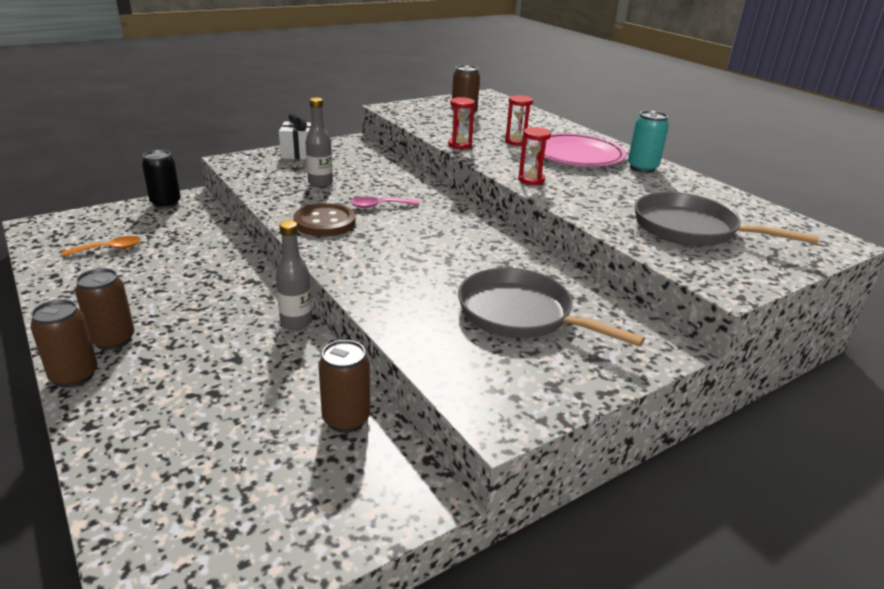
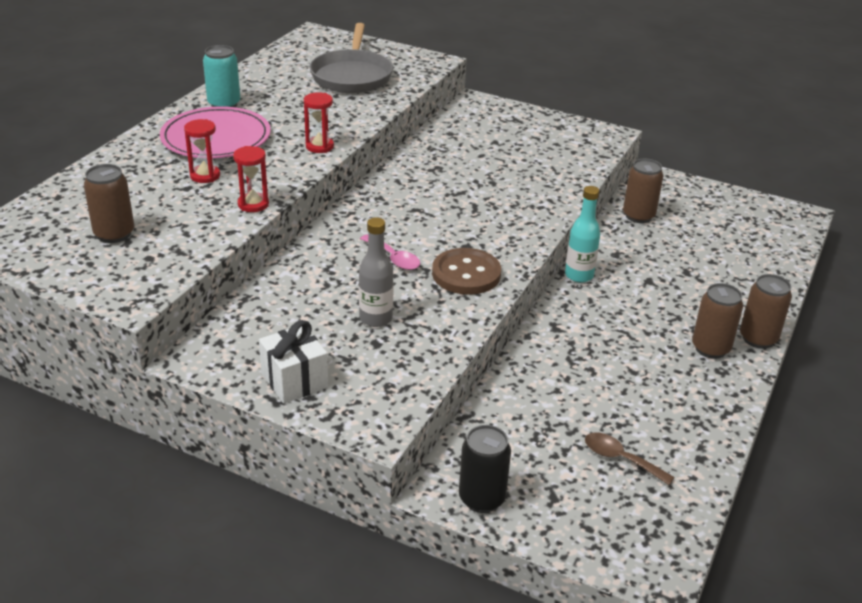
camera: 120 degrees left, 5 degrees up
orange spoon [62,236,141,257] -> brown spoon [585,432,675,485]
grey bottle [276,221,313,330] -> turquoise bottle [565,186,600,283]
grey pan [458,268,645,347] -> none

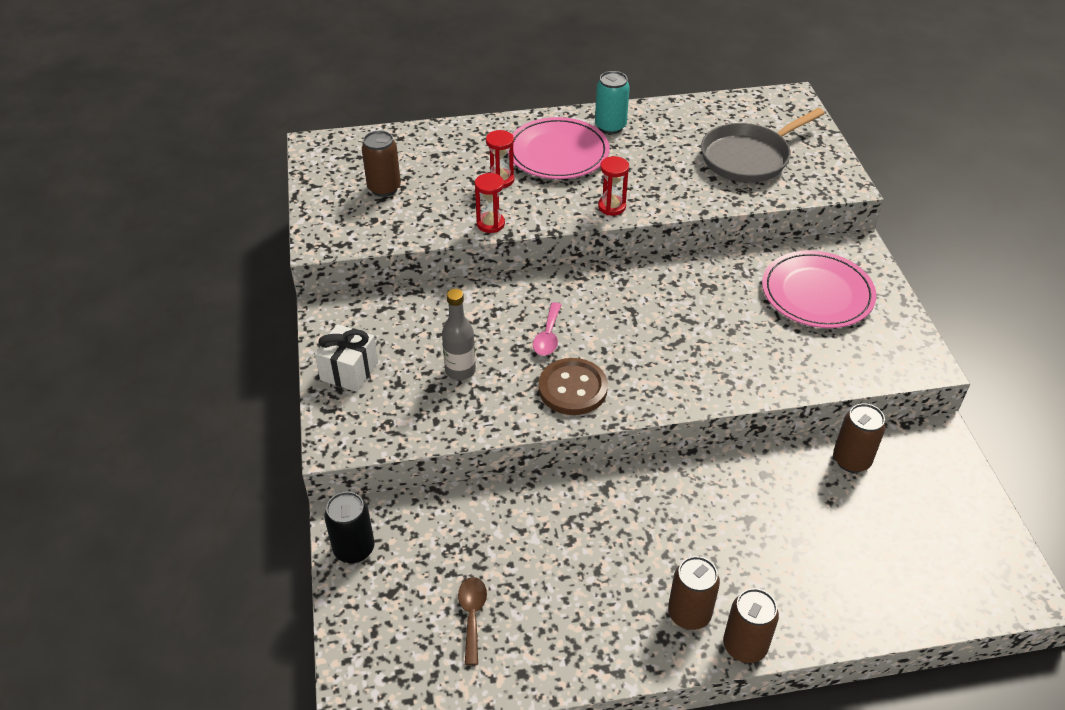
camera: 55 degrees right, 10 degrees up
turquoise bottle [565,186,600,283] -> none
none -> pink plate [762,250,876,328]

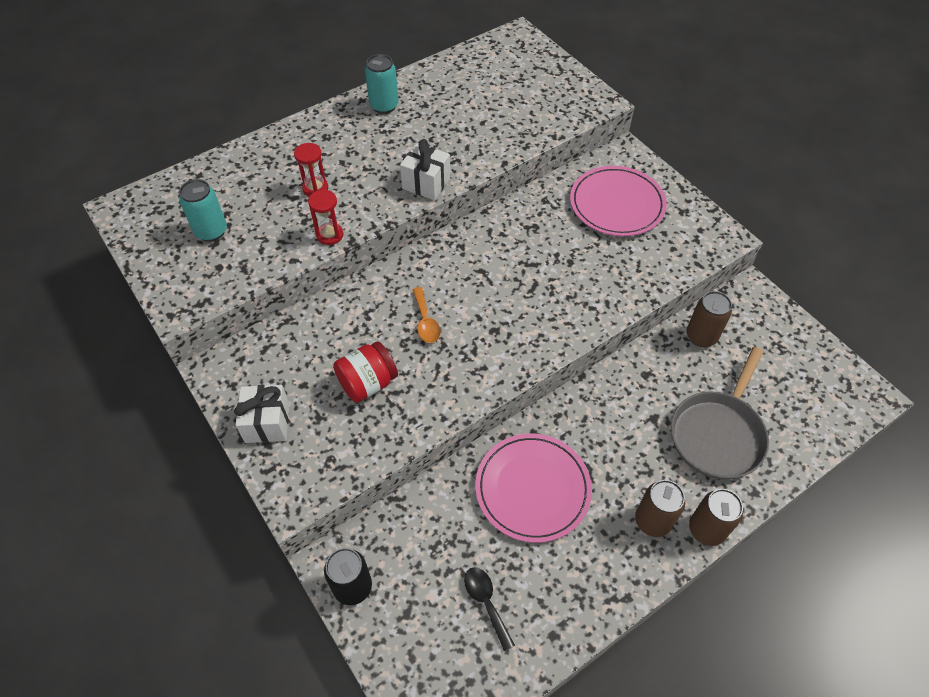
camera: 25 degrees left, 10 degrees up
brown can [362,131,401,197] -> turquoise can [179,179,227,242]
grey bottle [442,289,476,380] -> red jar [333,341,398,403]
brown spoon [458,577,487,665] -> black spoon [464,567,515,651]
pink plate [508,117,610,179] -> pink plate moved to [475,433,592,543]
pink spoon [533,302,561,356] -> orange spoon [412,287,441,343]
brown button [539,358,608,415] -> none
red hourglass [598,156,629,216] -> white gift [400,139,450,200]
grey pan [701,108,825,183] -> grey pan moved to [671,347,769,479]

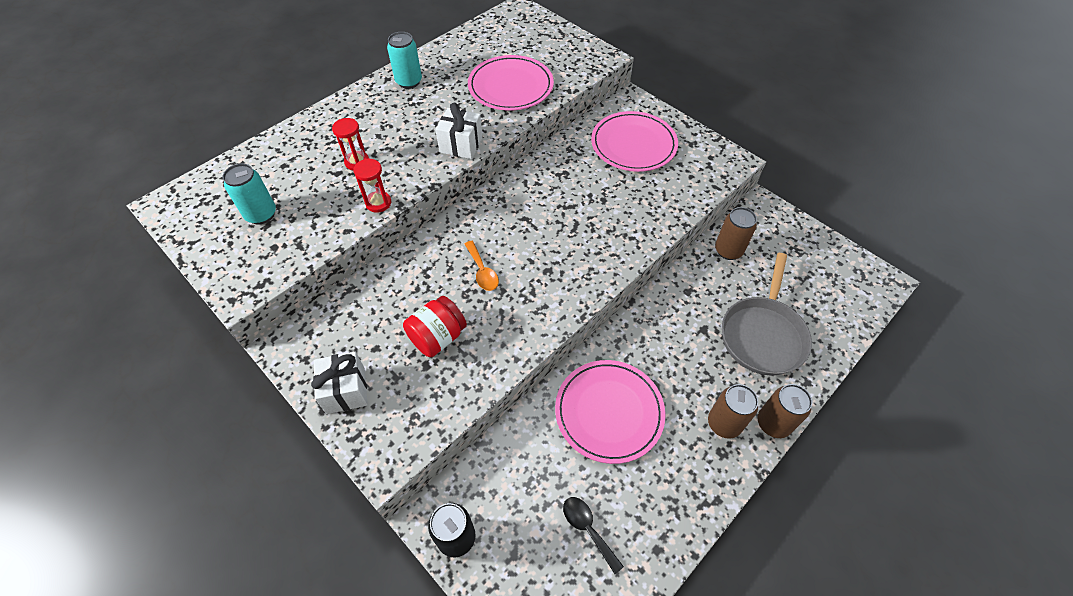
camera: 10 degrees left, 0 degrees up
none -> pink plate [468,55,554,111]

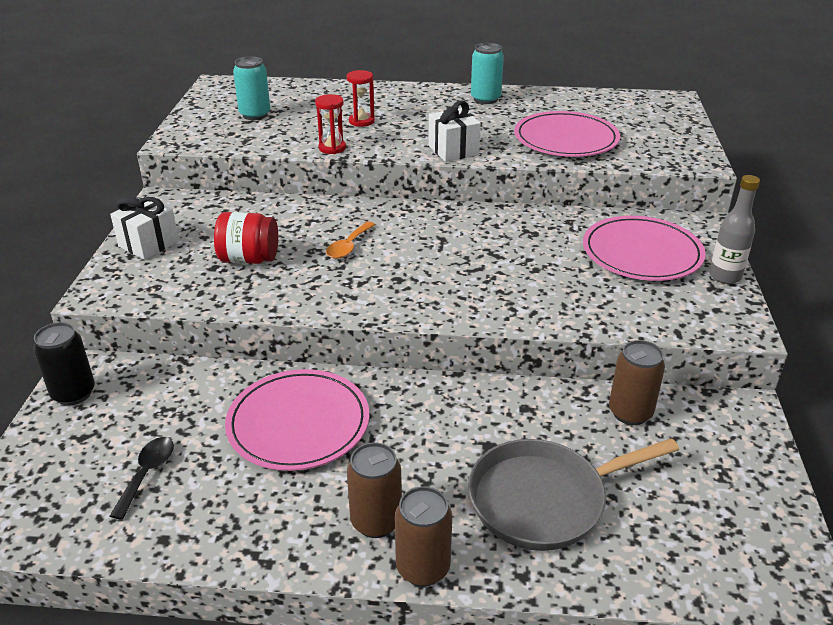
camera: 50 degrees right, 20 degrees down
none -> grey bottle [709,175,760,284]

